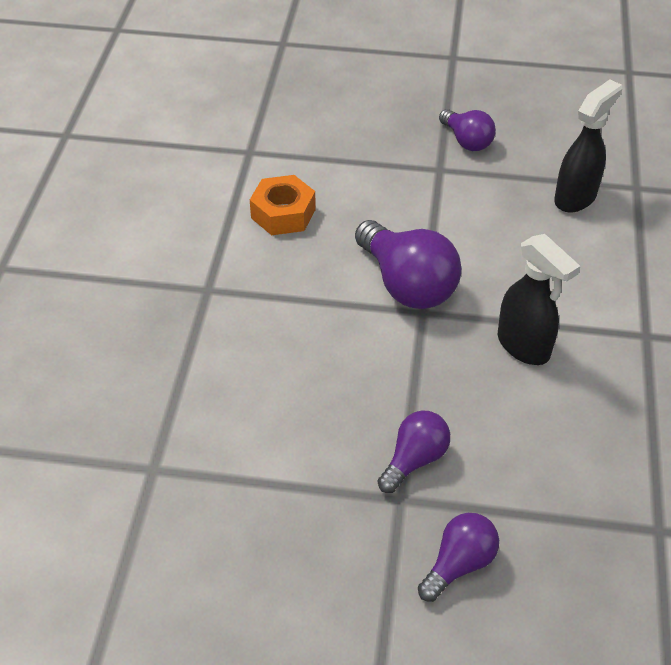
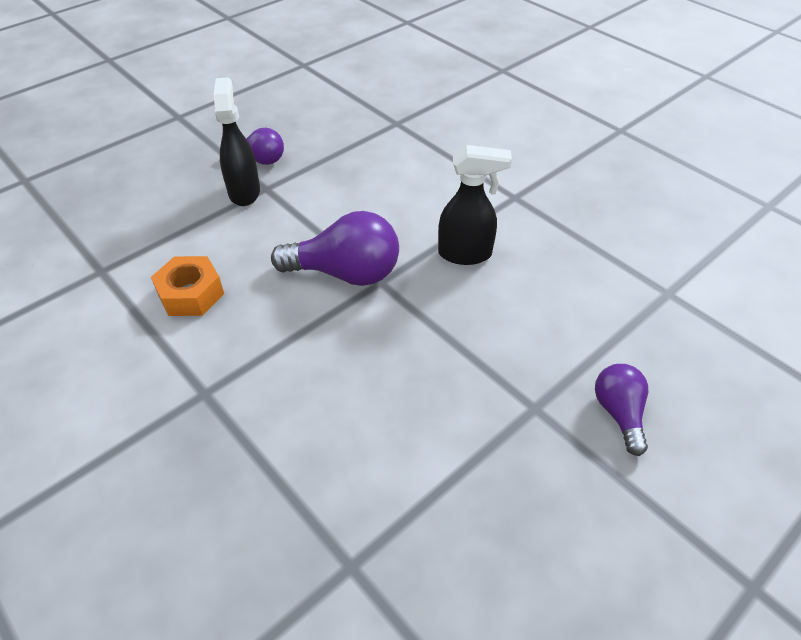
camera: 50 degrees left, 0 degrees up
purple light bulb [377,411,450,493] -> none
black spray bottle [554,80,622,213] -> black spray bottle moved to [213,77,260,206]

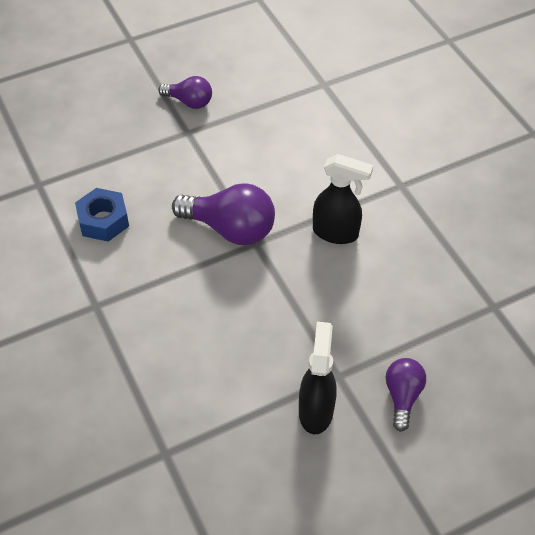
camera: 15 degrees right, 5 degrees up
orange nut [151,256,224,316] -> blue nut [75,188,129,242]
black spray bottle [213,77,260,206] -> black spray bottle moved to [299,322,336,434]

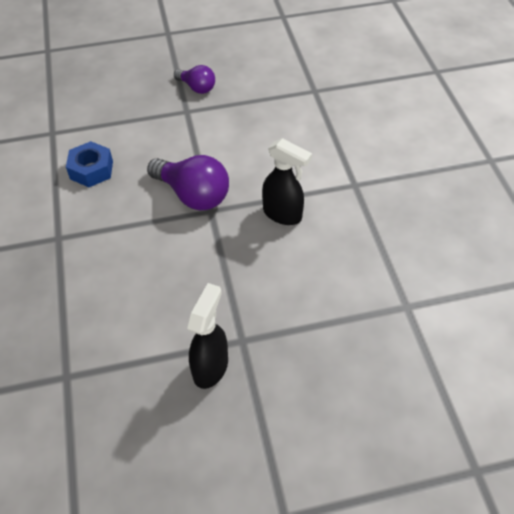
camera: 15 degrees right, 0 degrees up
purple light bulb [386,358,426,432] -> none

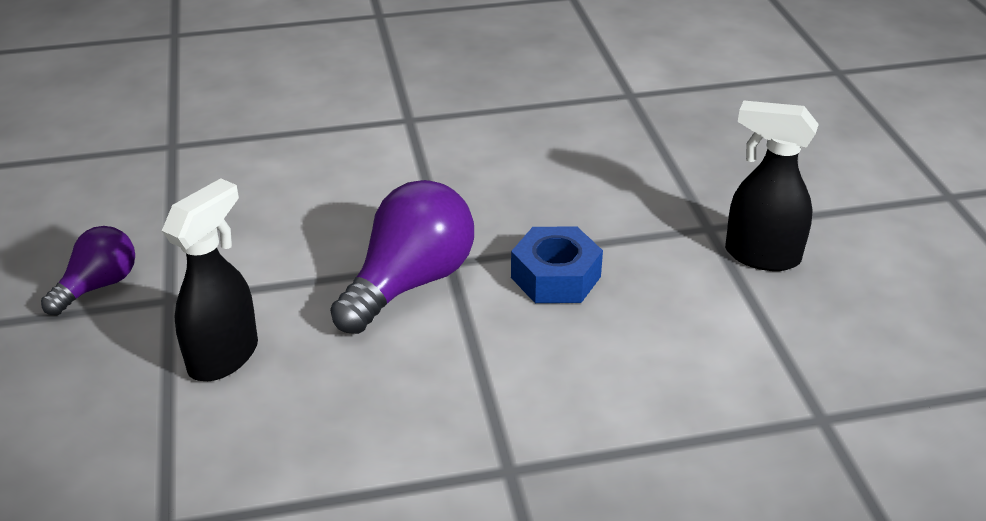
camera: 90 degrees left, 15 degrees down
blue nut [66,141,113,187] -> blue nut moved to [511,226,603,303]
black spray bottle [262,138,312,225] -> black spray bottle moved to [162,178,258,381]

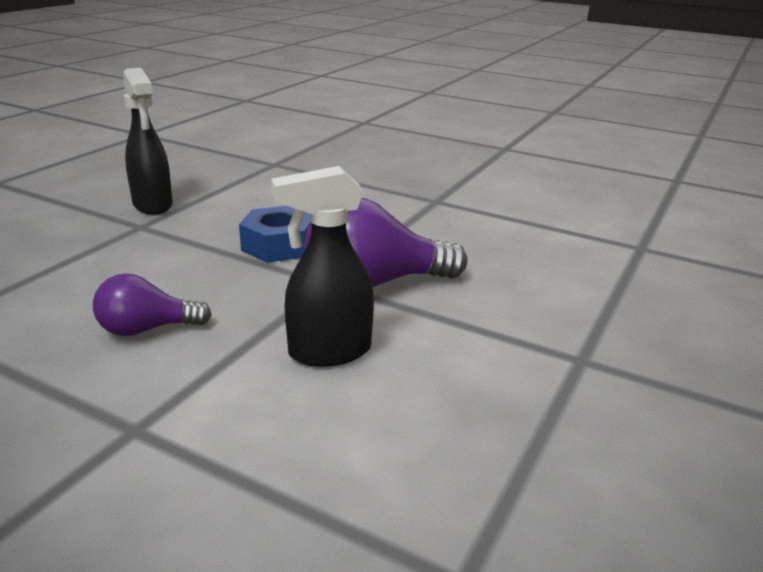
camera: 140 degrees left, 10 degrees down
purple light bulb [41,226,135,315] -> purple light bulb moved to [93,273,212,336]
black spray bottle [162,178,258,381] -> black spray bottle moved to [271,166,374,367]

